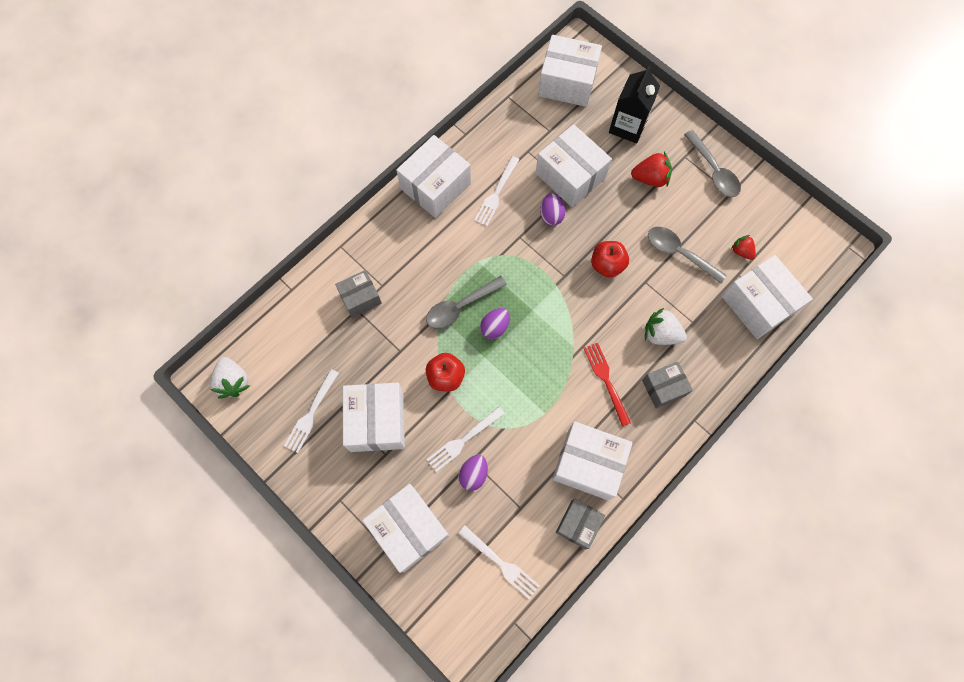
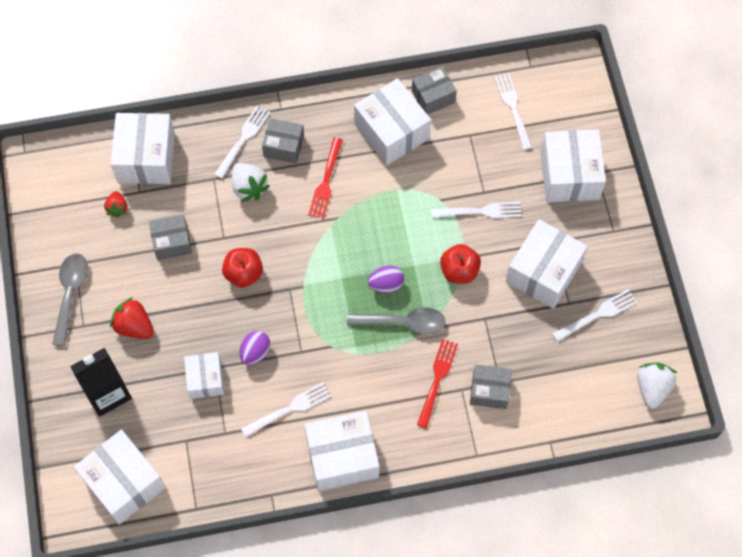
camera: 145 degrees left, 5 degrees down
purple egg [458,454,488,491] -> none
white box [536,124,612,207] -> white box [184,352,224,399], size x0.60
grey spoon [648,227,727,284] -> grey box [149,215,192,260]
none -> white fork [214,105,271,179]
none -> red fork [417,339,458,428]

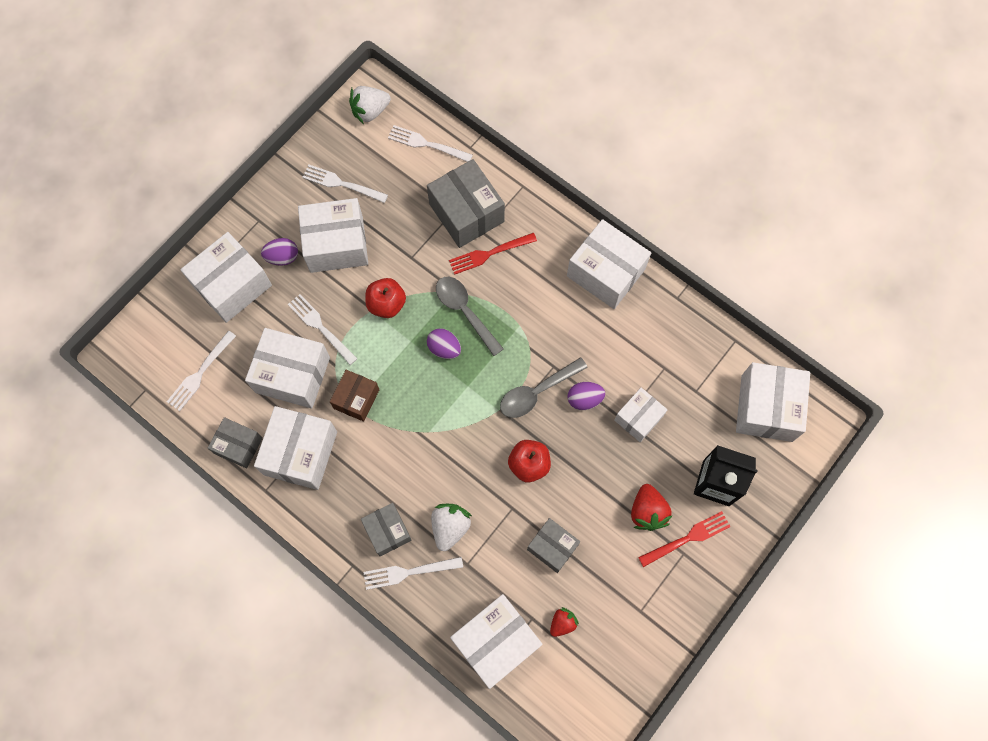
camera: 130 degrees left, 5 degrees up
grey spoon [52,253,88,346] -> grey spoon moved to [500,357,588,418]
white fork [241,382,331,437] -> white fork moved to [388,125,473,162]
red fork [308,137,343,219] -> red fork moved to [638,511,731,567]
grey box [470,365,512,409] -> grey box [427,159,505,248], size x1.67
none -> white box [245,328,330,408]
none -> purple egg [261,238,298,266]
none -> brown box [330,370,379,422]

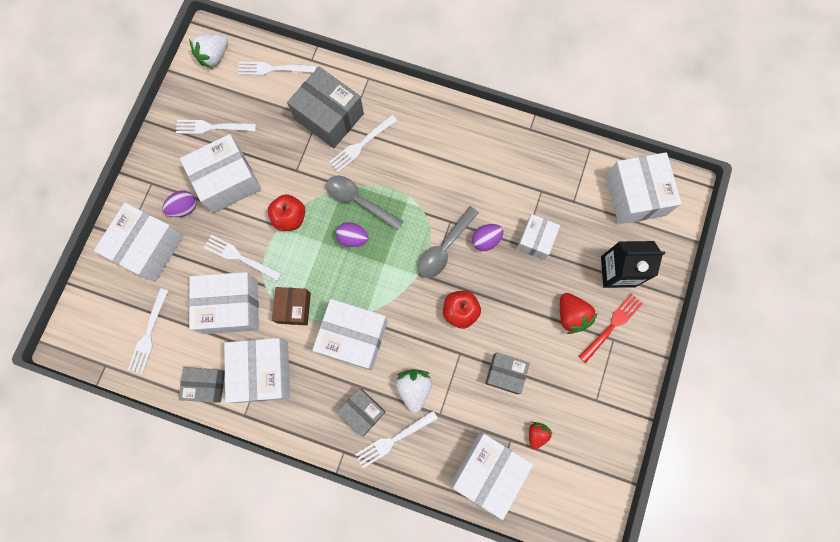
camera: 20 degrees left, 5 degrees up
red fork [449,233,537,274] -> white fork [329,115,397,173]
white box [567,219,651,309] -> white box moved to [312,299,388,370]

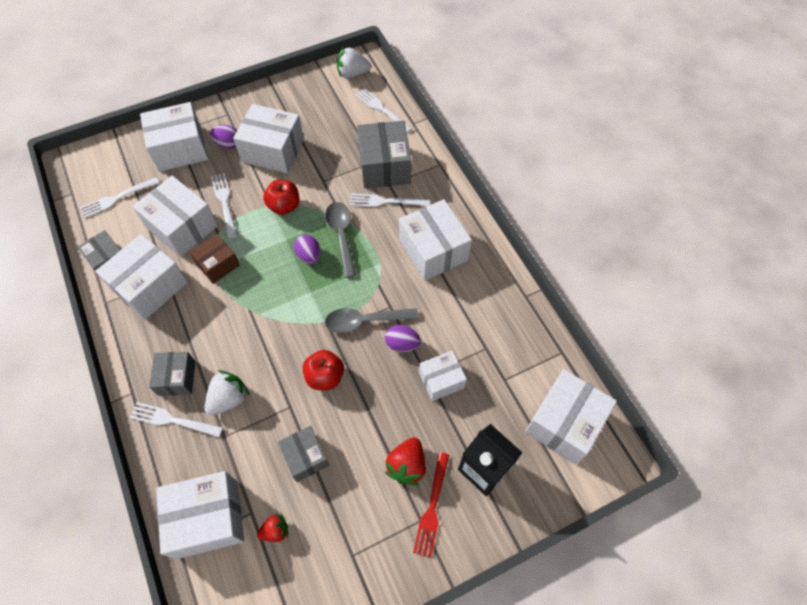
camera: 45 degrees right, 15 degrees down
white fork [176,120,256,134] -> none
white box [312,299,388,370] -> white box moved to [399,199,472,281]
red fork [578,293,643,363] -> red fork turned 105 degrees clockwise [413,452,449,557]

